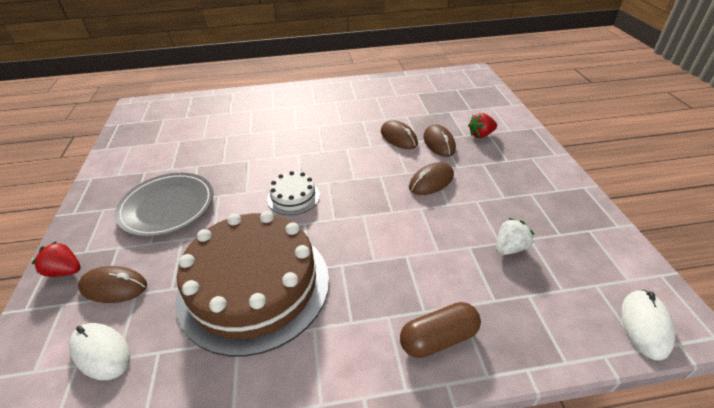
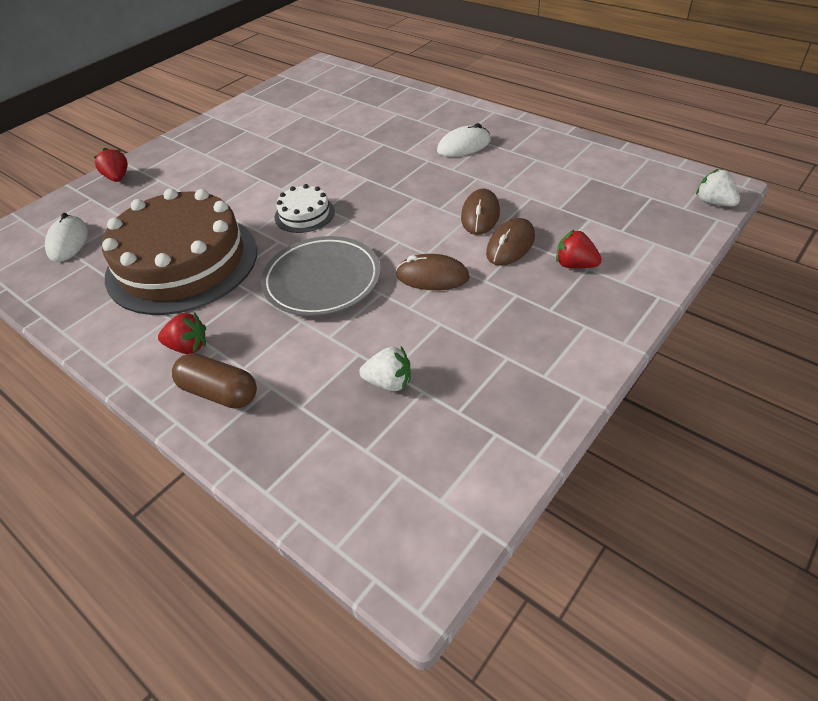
camera: 50 degrees right, 5 degrees up
brown mouse [78,266,147,303] -> none
grey plate [115,173,213,237] -> grey plate moved to [261,236,381,316]
white mouse [621,290,675,360] -> white mouse moved to [437,123,491,157]
none -> red strawberry [158,312,206,354]
none -> white strawberry [696,169,740,207]

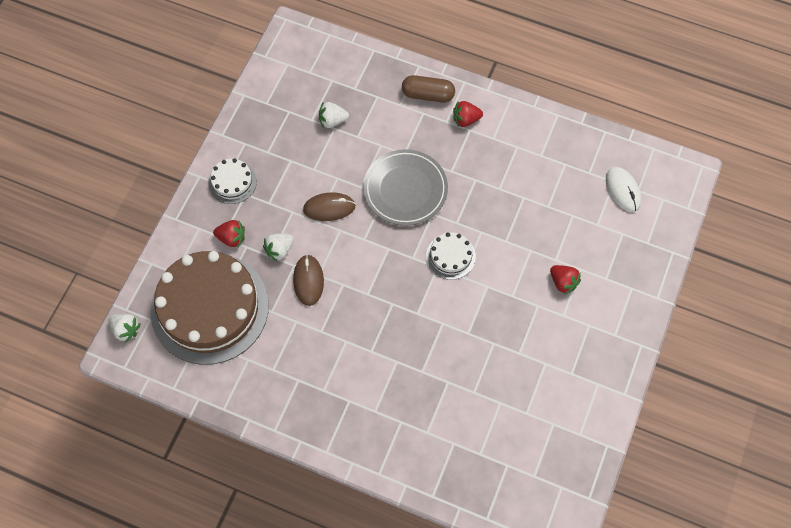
camera: 160 degrees right, 20 degrees up
red strawberry [94,148,128,182] -> red strawberry moved to [550,265,581,295]
brown cake [102,188,257,315] -> brown cake moved to [150,251,269,365]
white mouse [437,123,491,157] -> none
brown mouse [486,218,535,266] -> white strawberry [263,234,294,262]
none -> white cake [208,158,257,204]

